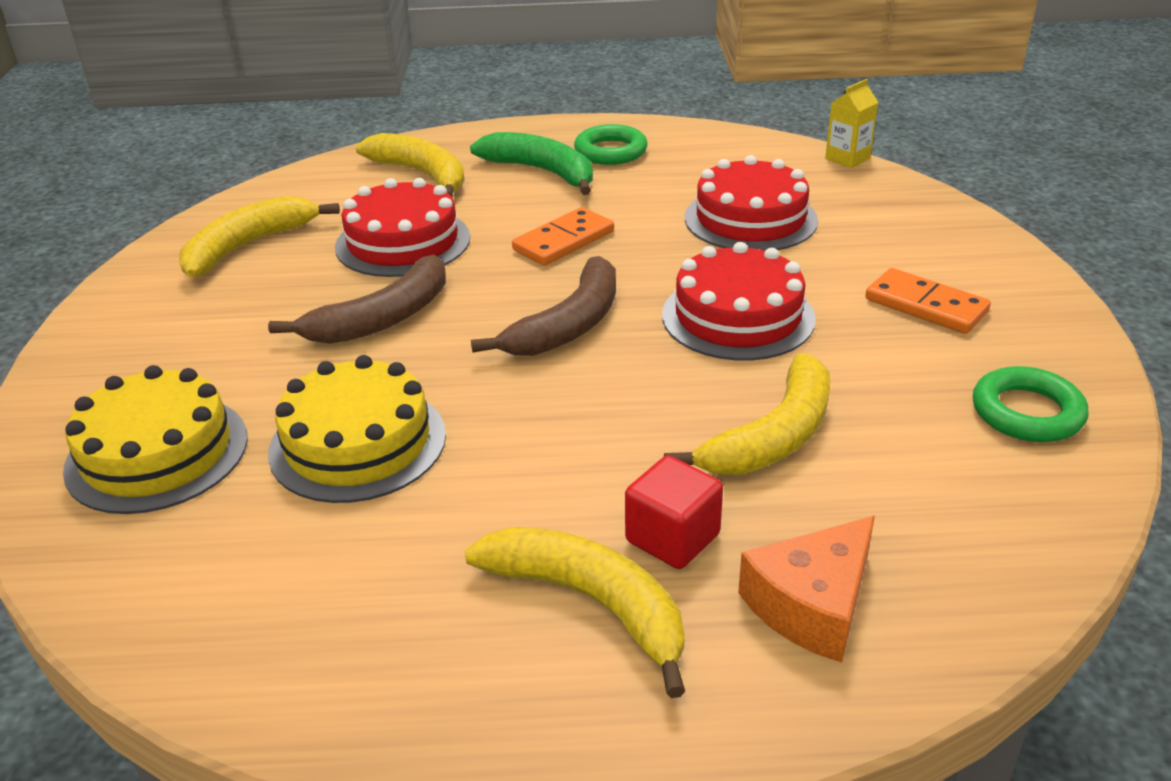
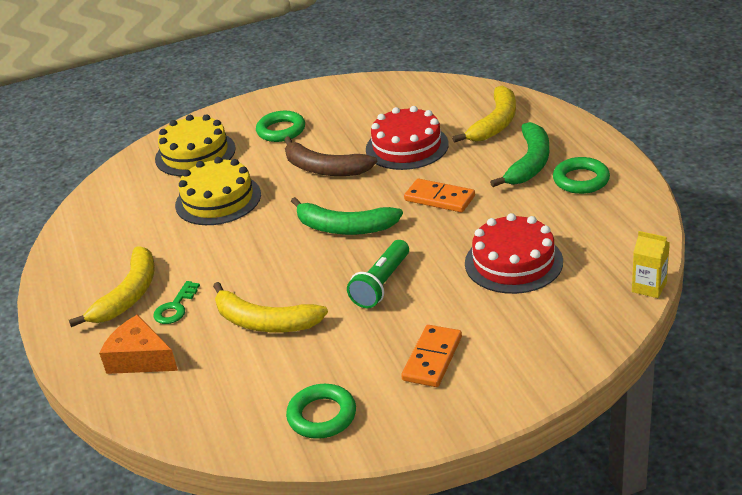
camera: 75 degrees right, 0 degrees up
yellow banana [179,196,340,277] -> none
brown banana [471,256,616,356] -> green banana [291,197,403,235]
red cube [625,456,723,569] -> green key [153,281,200,324]
red cake [662,242,816,361] -> green flashlight [347,240,409,308]
none -> green ring [256,111,305,142]

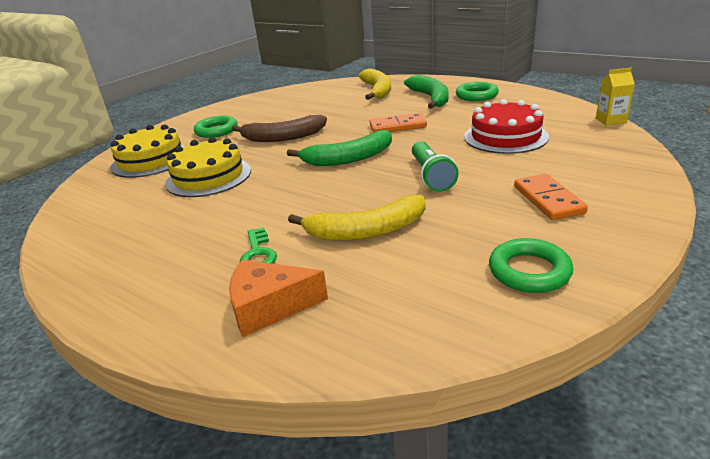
camera: 35 degrees left, 5 degrees down
yellow banana [69,246,155,327] -> none
red cake [366,106,449,170] -> none

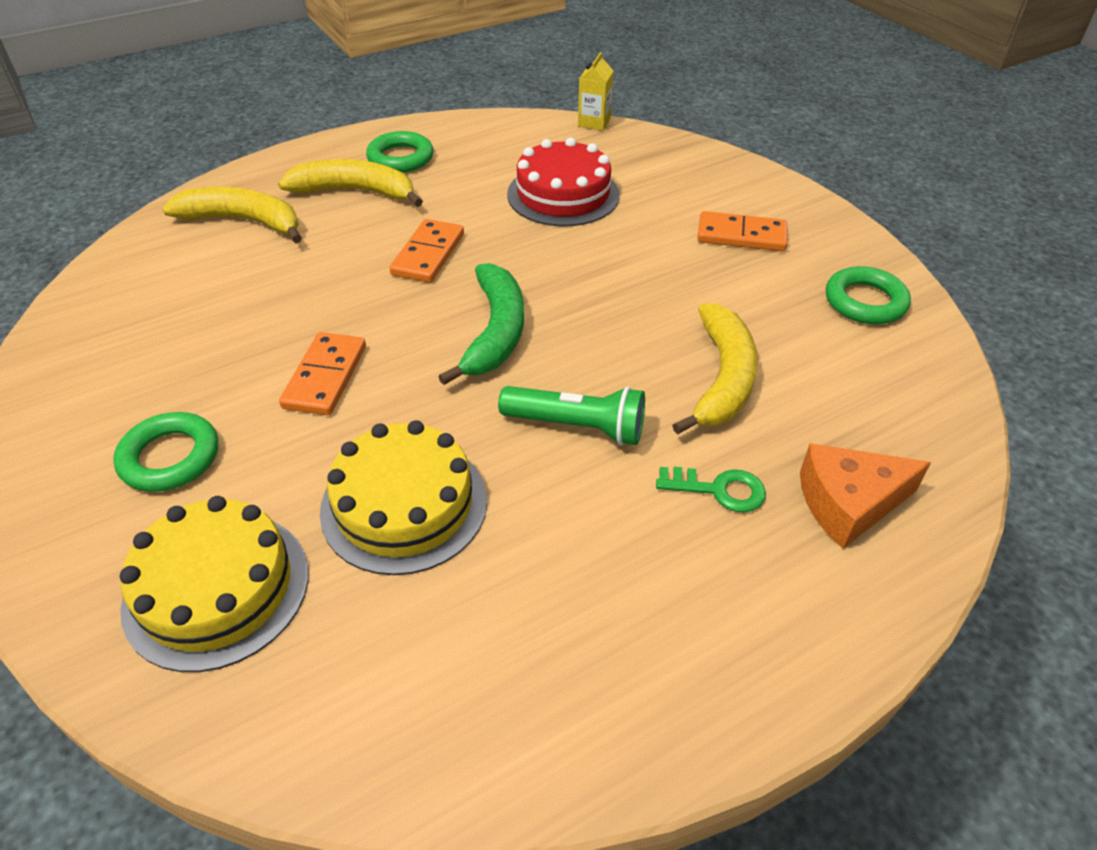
camera: 70 degrees left, 15 degrees up
orange cheese [229,260,328,337] -> orange cheese turned 60 degrees clockwise [800,443,931,549]
brown banana [232,115,327,142] -> orange domino [279,332,366,415]
green banana [404,75,449,109] -> yellow banana [278,159,423,207]
green flashlight [412,141,459,192] -> green flashlight moved to [498,386,645,445]

